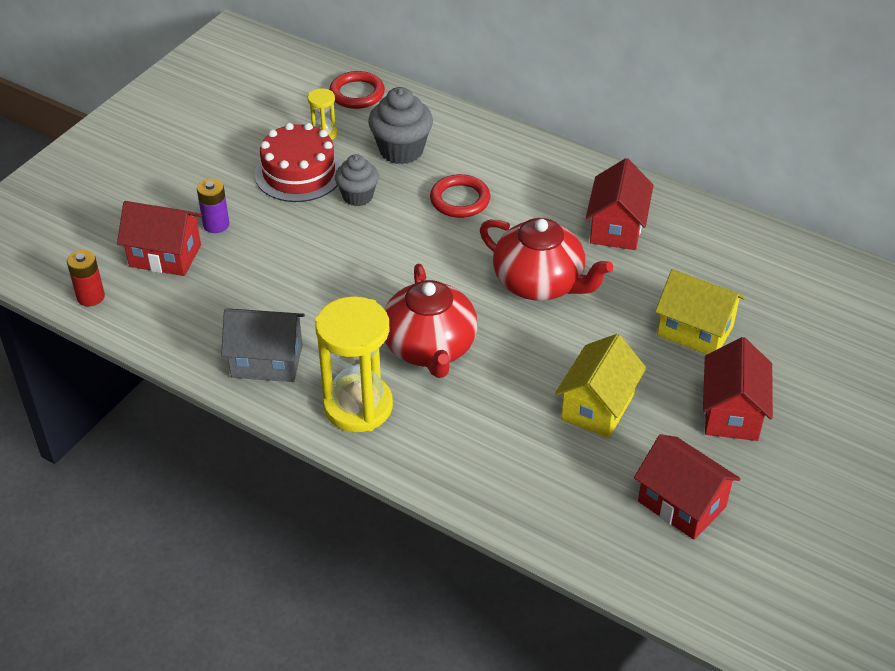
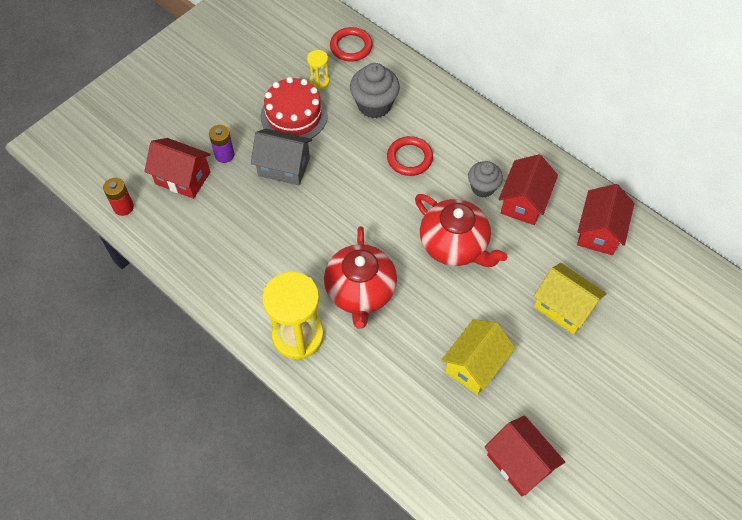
camera: 10 degrees right, 15 degrees up
grey house [221,309,305,382] -> grey house moved to [251,129,312,185]
grey cupcake [335,154,379,206] -> grey cupcake moved to [468,161,503,197]
red house [703,337,773,441] -> red house moved to [577,184,634,255]

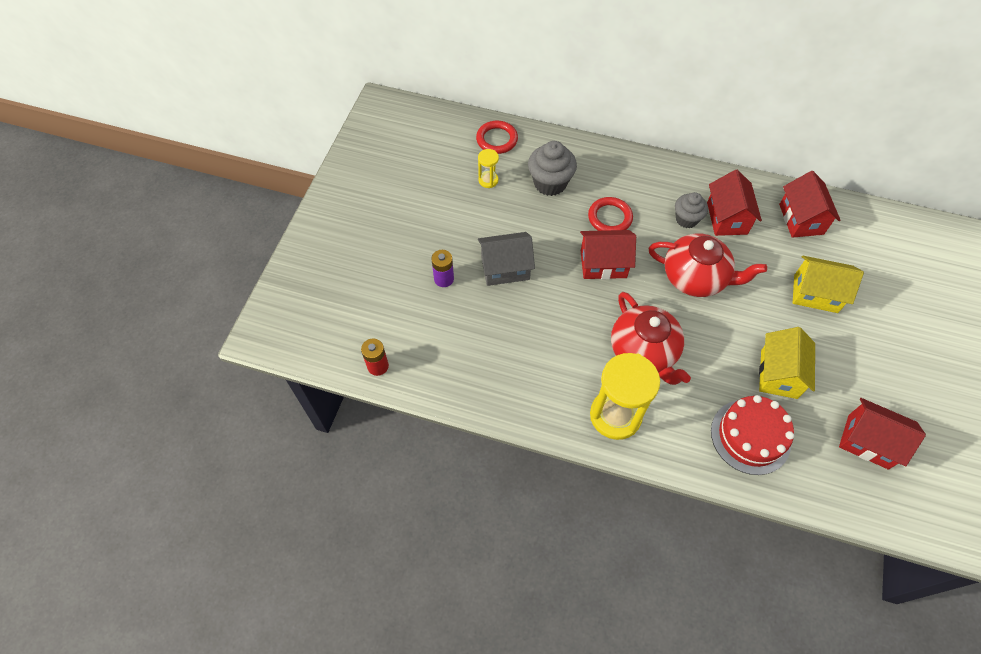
camera: 25 degrees left, 0 degrees up
red house [144,138,211,199] -> red house moved to [580,230,636,279]
red cake [261,77,328,139] -> red cake moved to [711,395,794,475]

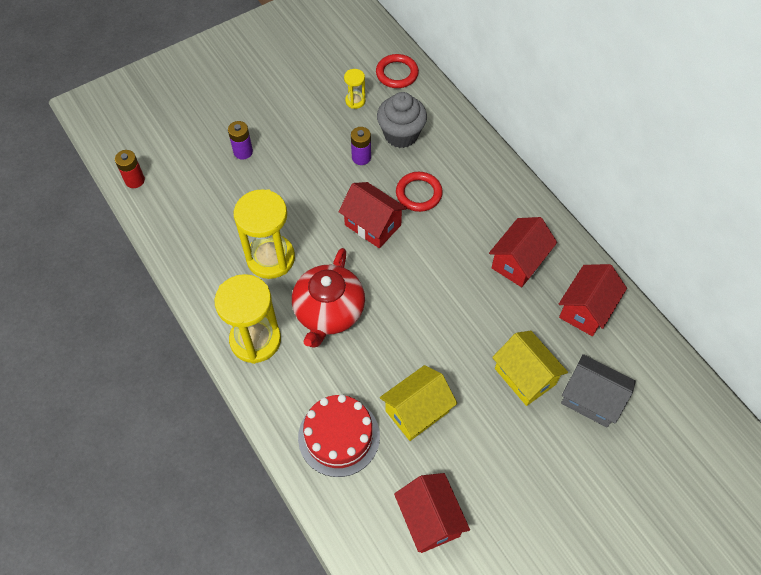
camera: 40 degrees right, 0 degrees up
grey house [478,232,535,286] -> grey house moved to [561,354,636,427]
red teapot [648,234,767,297] -> none
grey cupcake [675,192,708,228] -> none
none -> yellow hourglass [234,189,295,279]
none -> purple battery [351,127,371,165]

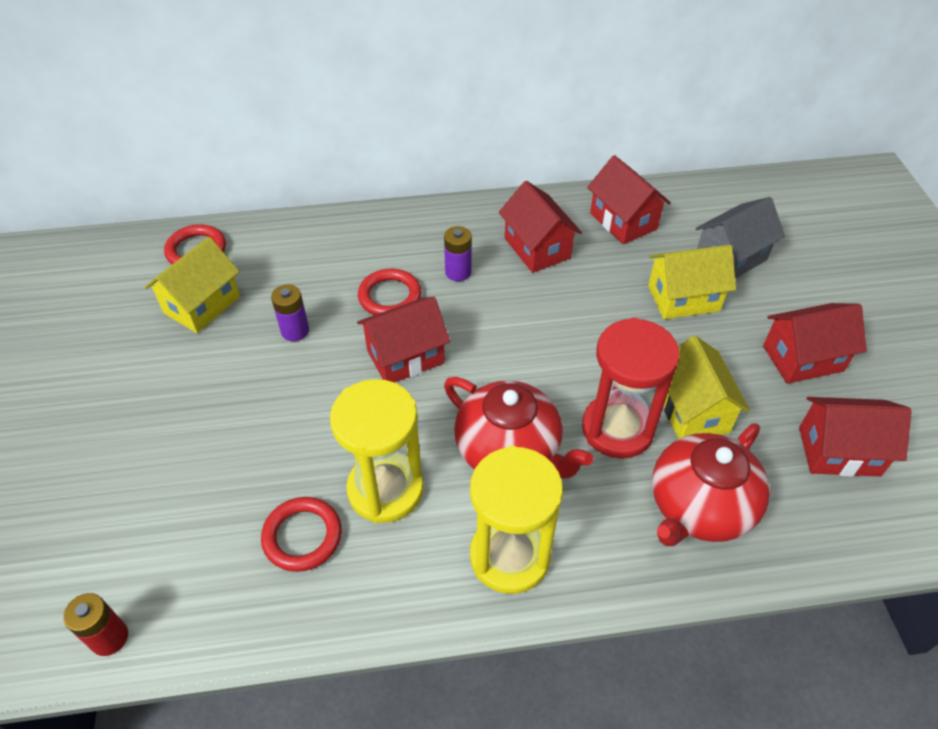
camera: 65 degrees left, 10 degrees down
purple battery [228,121,253,160] -> purple battery moved to [444,226,472,281]
red cake [298,394,380,477] -> red teapot [652,423,770,546]
yellow hourglass [344,69,365,109] -> yellow house [145,237,240,333]
grey cupcake [377,92,427,148] -> none
none -> red ring [261,497,342,572]
none -> red hourglass [582,317,680,459]
none -> red house [763,303,867,384]

